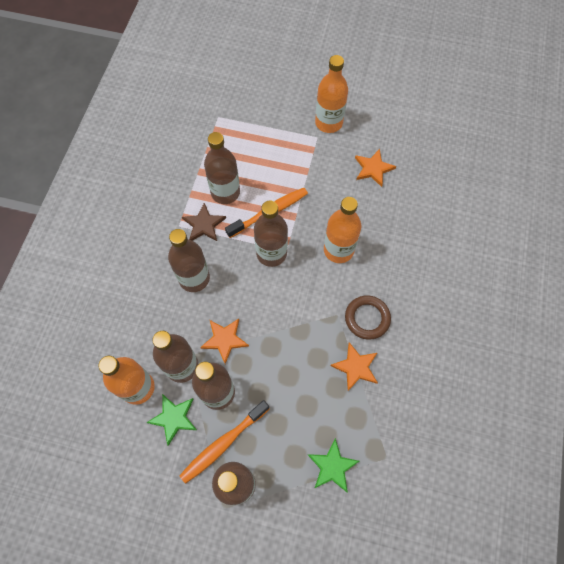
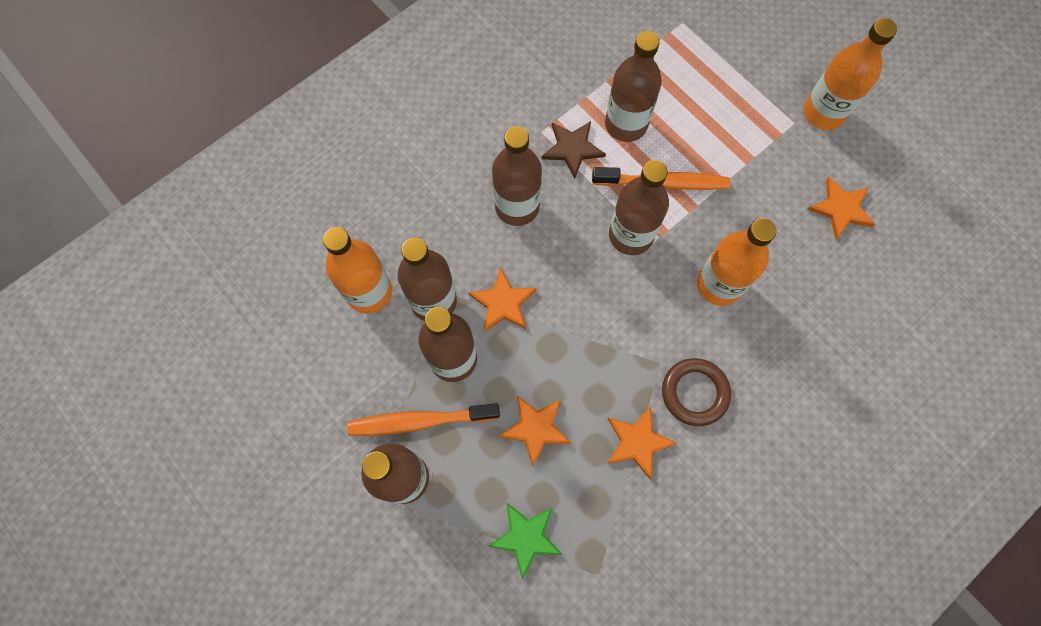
camera: 35 degrees right, 5 degrees up
green star [146,394,197,446] -> none
none -> orange star [499,396,571,466]

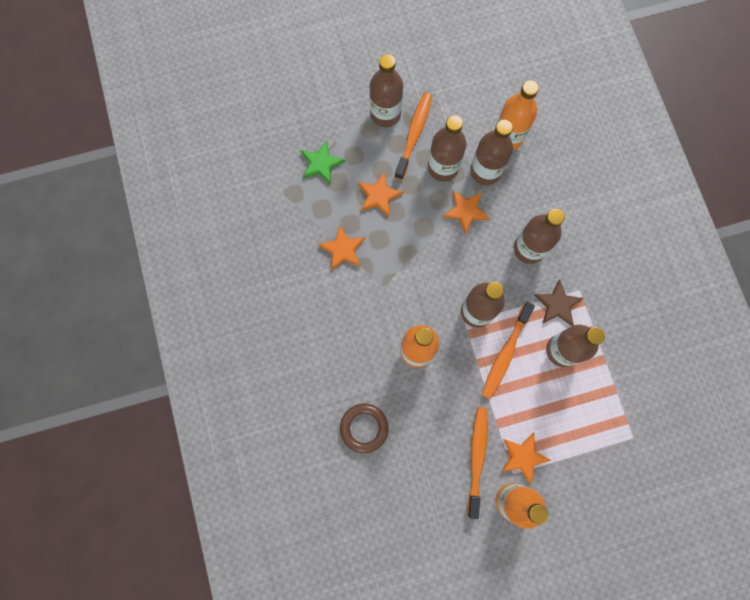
camera: 115 degrees right, 5 degrees up
brown ring [662,358,731,426] -> brown ring moved to [340,404,389,453]
orange star [807,177,876,240] -> orange star moved to [502,432,551,485]
none -> orange toothbrush [467,407,488,519]

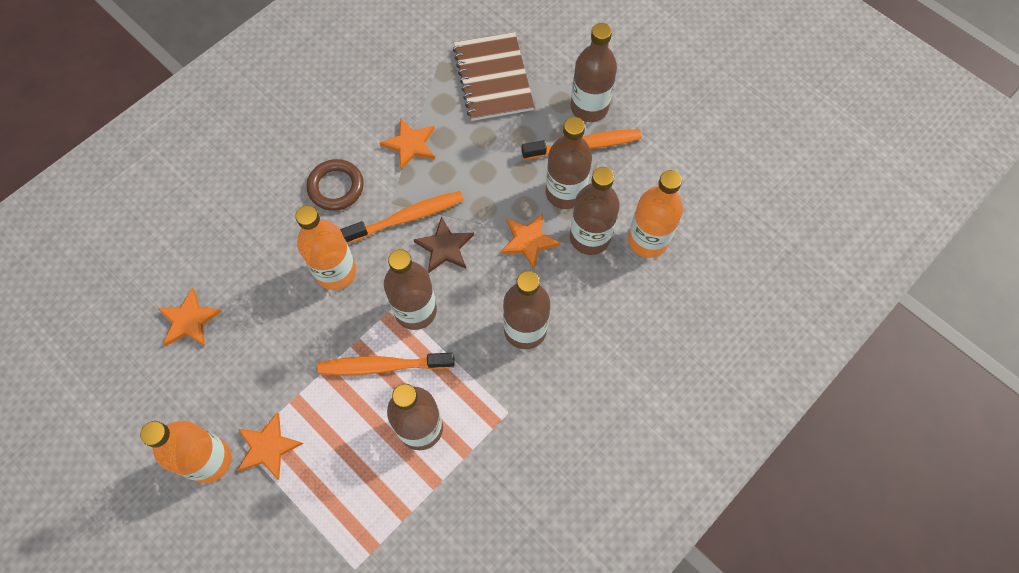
camera: 60 degrees right, 10 degrees down
green star [301,140,345,185] -> brown notebook [453,32,535,121]
brown ring [340,404,389,453] -> brown ring moved to [307,159,364,211]
orange star [358,173,403,217] -> orange star moved to [158,288,222,346]
orange toothbrush [467,407,488,519] -> orange toothbrush moved to [340,191,464,244]
brown star [534,279,583,326] -> brown star moved to [413,217,474,273]

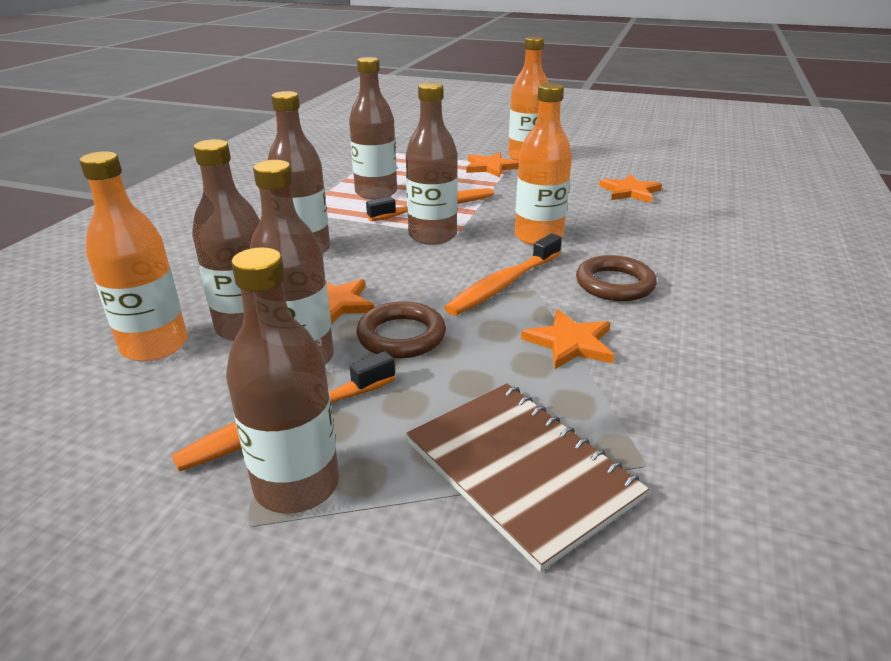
camera: 155 degrees right, 35 degrees down
brown star [413,217,474,273] -> none
none -> brown ring [356,301,446,359]

